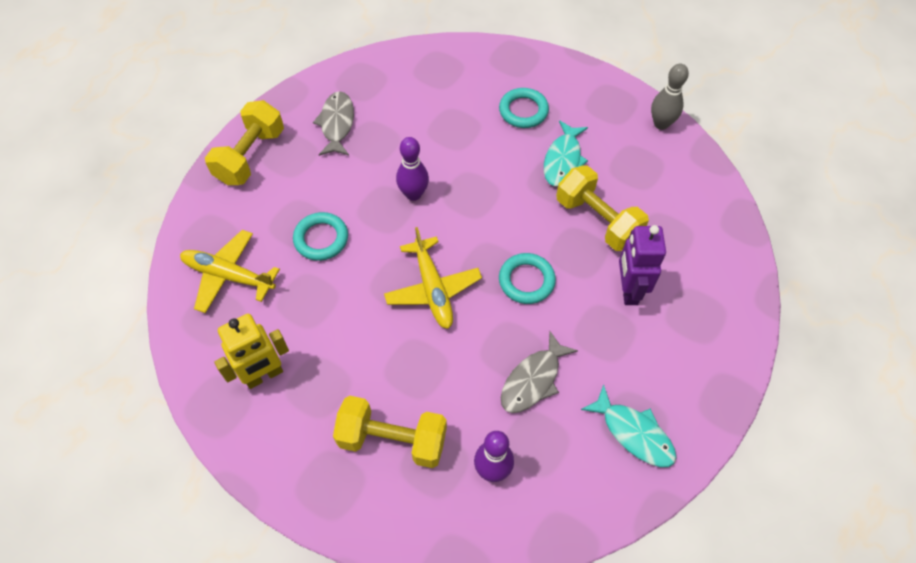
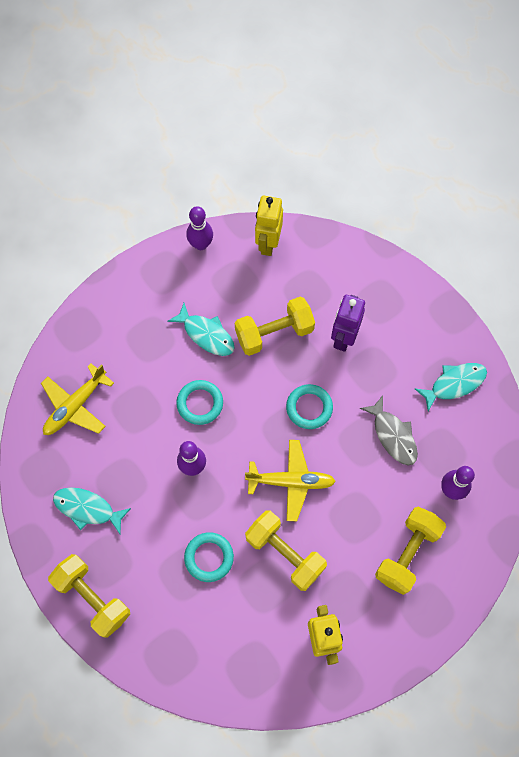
camera: 70 degrees left, 10 degrees up
yellow plane [180,230,280,313] -> yellow plane moved to [41,363,114,435]
grey fish [313,91,354,156] -> turquoise fish [53,487,131,534]
turquoise ring [499,88,549,128] -> turquoise ring moved to [176,380,223,425]
purple robot [619,225,666,305] -> purple robot turned 90 degrees clockwise [331,295,365,352]
grey bowling pin [651,64,689,130] -> purple bowling pin [186,206,213,250]
none -> yellow dumbbell [245,510,327,591]
none -> yellow robot [255,196,283,256]

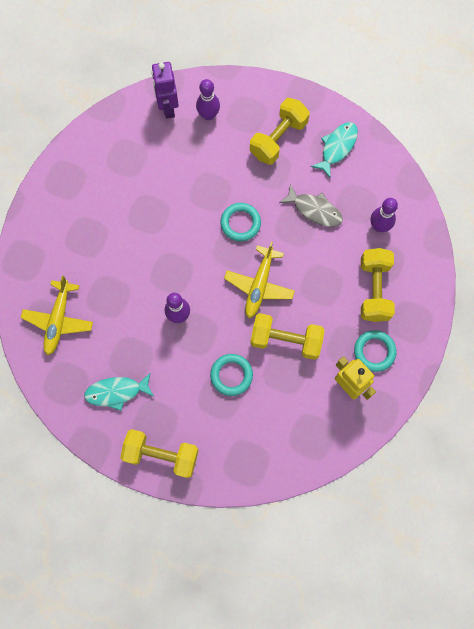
camera: 30 degrees left, 5 degrees up
turquoise fish [167,303,234,356] -> none
turquoise ring [176,380,223,425] -> turquoise ring moved to [354,330,397,372]
purple bowling pin [186,206,213,250] -> purple bowling pin moved to [196,79,220,120]
yellow dumbbell [235,297,315,356] -> yellow dumbbell moved to [250,98,310,165]
yellow plane [245,440,336,521] -> yellow plane turned 135 degrees clockwise [224,242,295,318]
yellow robot [255,196,283,256] -> none
purple robot [331,295,365,352] -> purple robot moved to [151,62,179,119]

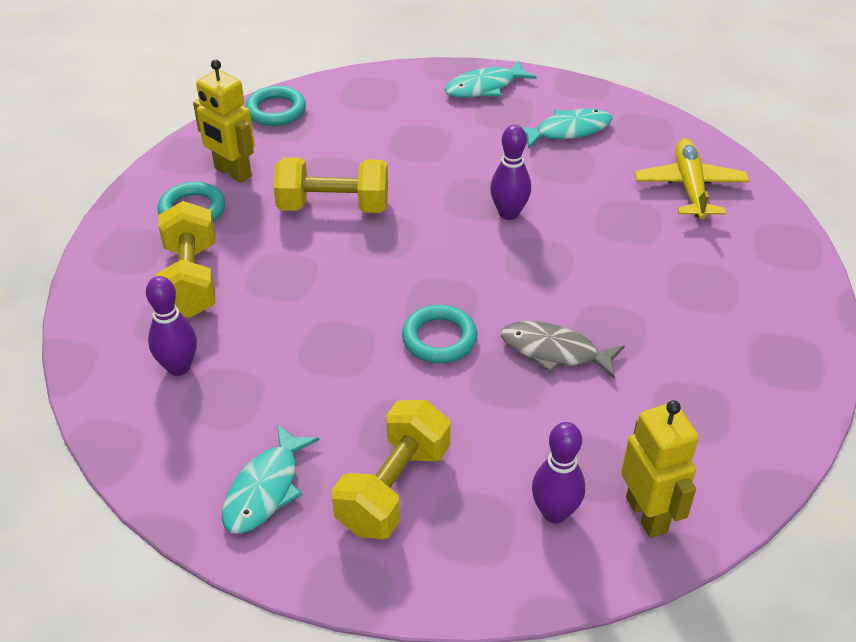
camera: 170 degrees right, 30 degrees down
yellow dumbbell [120,429,198,478] -> turquoise fish [445,60,537,98]
purple robot [151,62,179,119] -> yellow robot [621,400,699,538]
turquoise ring [210,354,253,396] -> turquoise ring moved to [245,86,306,126]
yellow plane [224,242,295,318] -> none
grey fish [279,184,343,227] -> grey fish moved to [501,321,625,379]

